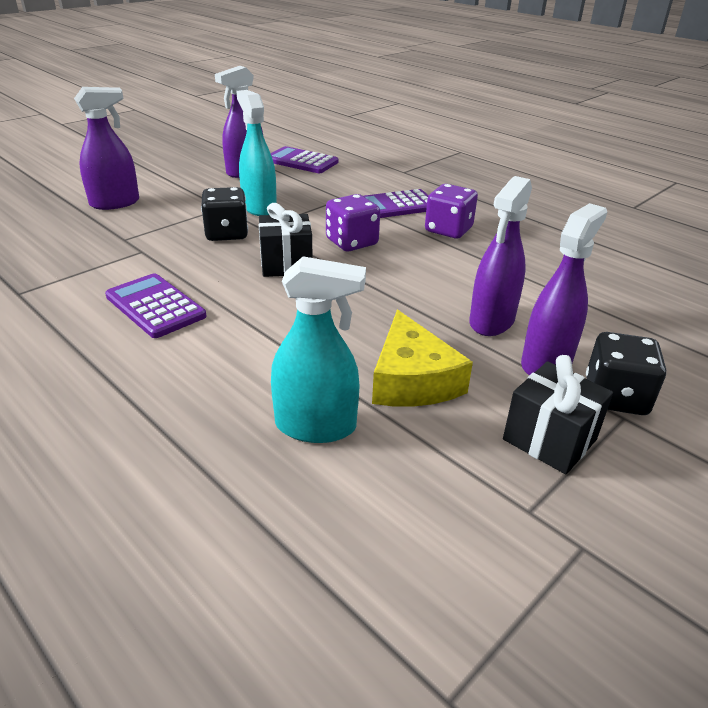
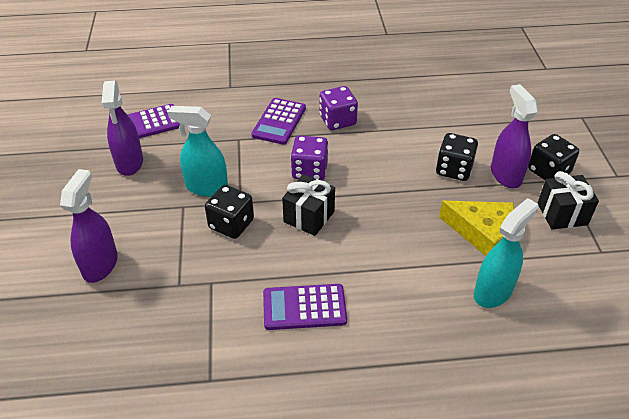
camera: 50 degrees left, 10 degrees up
purple spray bottle [469,176,532,336] -> black dice [436,133,478,181]

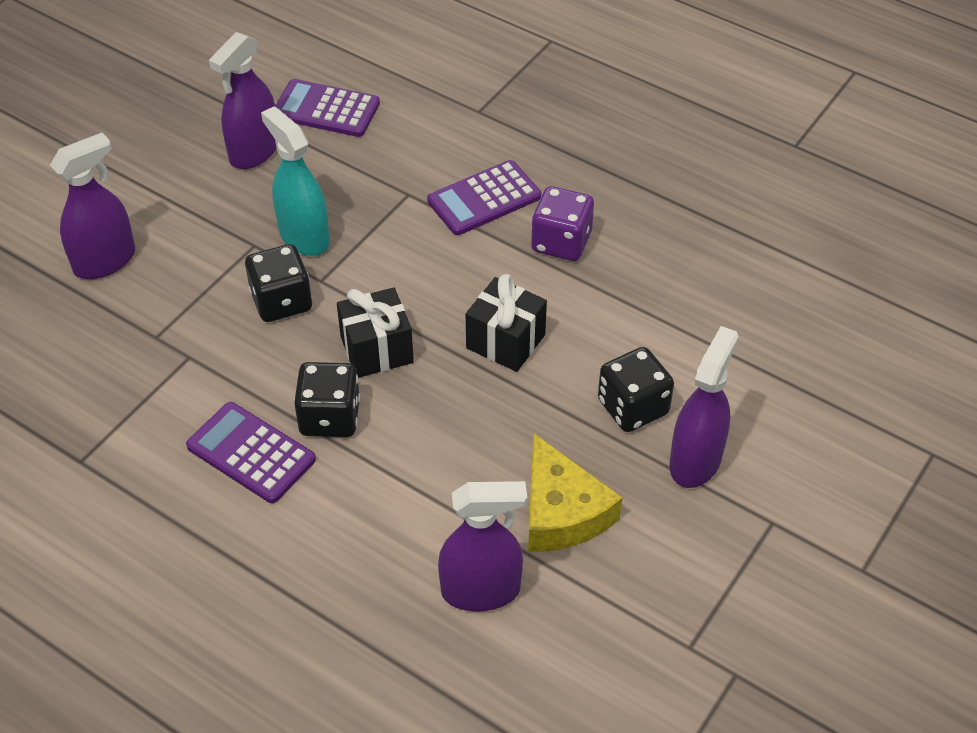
camera: 40 degrees right, 5 degrees up
purple dice [291,136,328,180] -> none
turquoise spray bottle [474,198,539,308] -> purple spray bottle [438,481,527,612]
black dice [528,134,579,180] -> black dice moved to [294,362,360,437]
black gift [537,171,599,230] -> black gift moved to [466,274,547,372]

